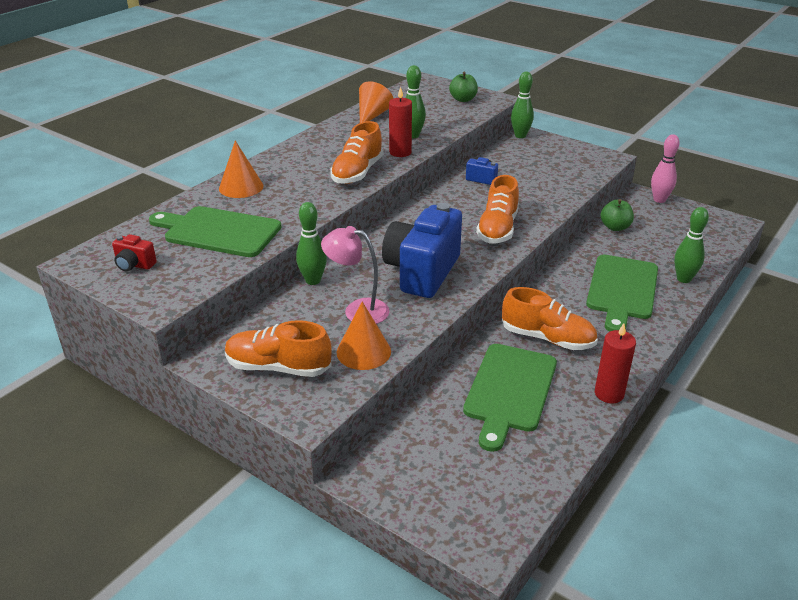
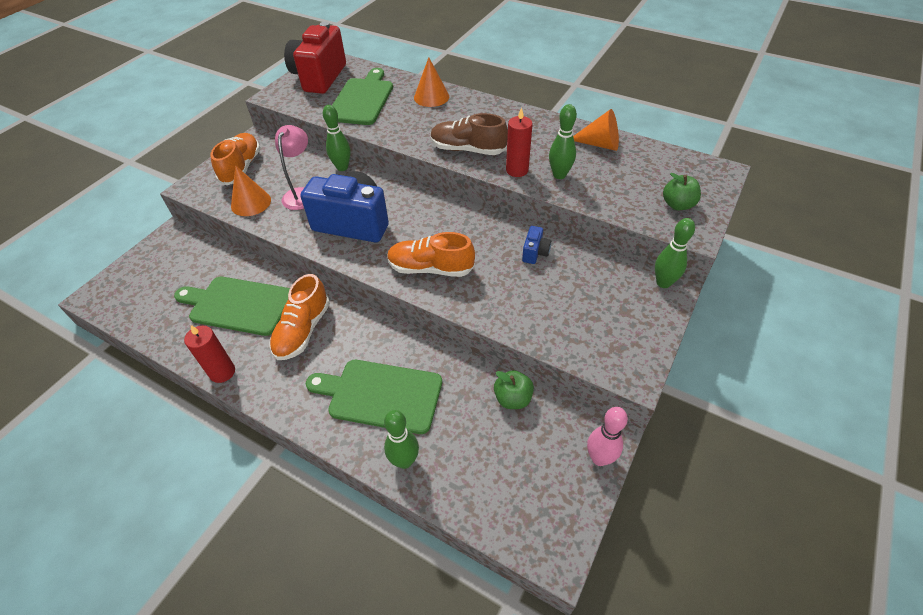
camera: 85 degrees right, 15 degrees up
red camera [112,234,157,272] -> red camera [284,22,346,94], size x2.38
orange shoe [330,121,383,184] -> brown shoe [431,113,508,155]

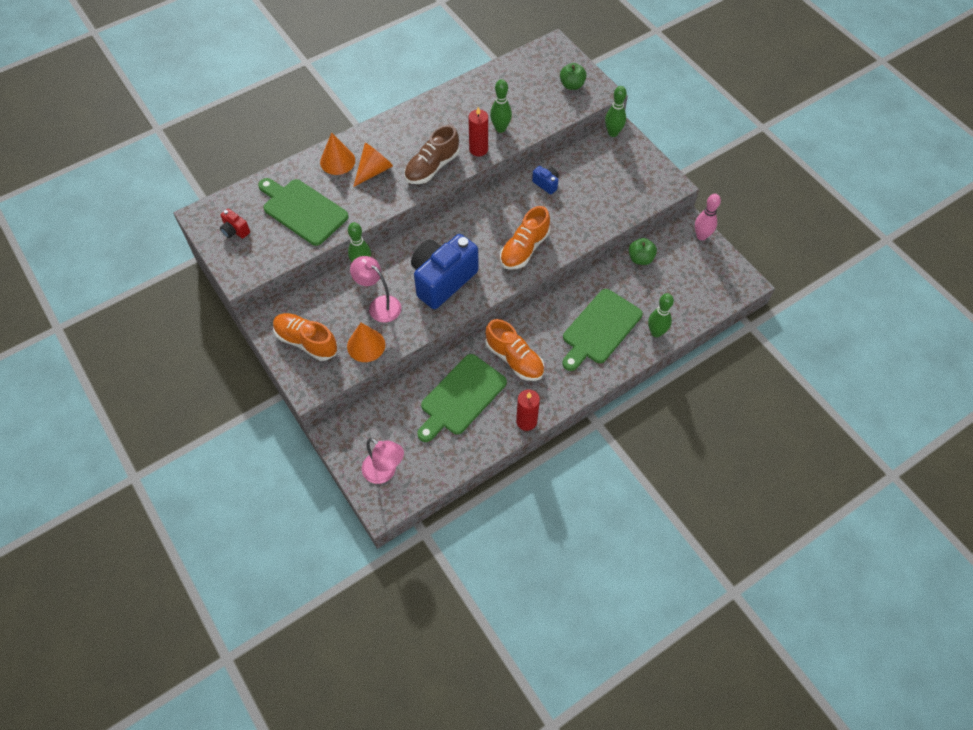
camera: 65 degrees left, 10 degrees up
red camera [284,22,346,94] -> red camera [220,209,250,239], size x0.42
orange cone [573,109,619,151] -> orange cone moved to [353,143,393,187]
none -> pink lamp [362,438,404,484]

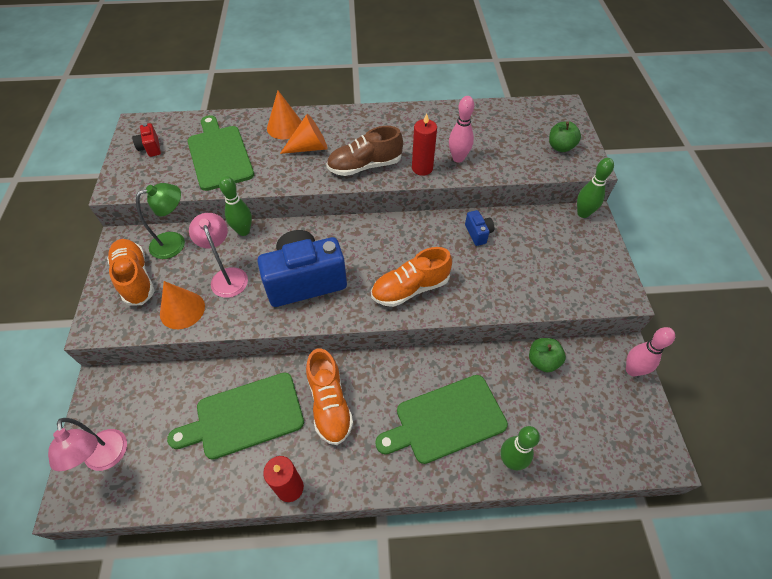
camera: 30 degrees right, 5 degrees down
green bowling pin [490,79,512,133] -> pink bowling pin [449,96,474,163]
none -> green lamp [136,183,185,259]

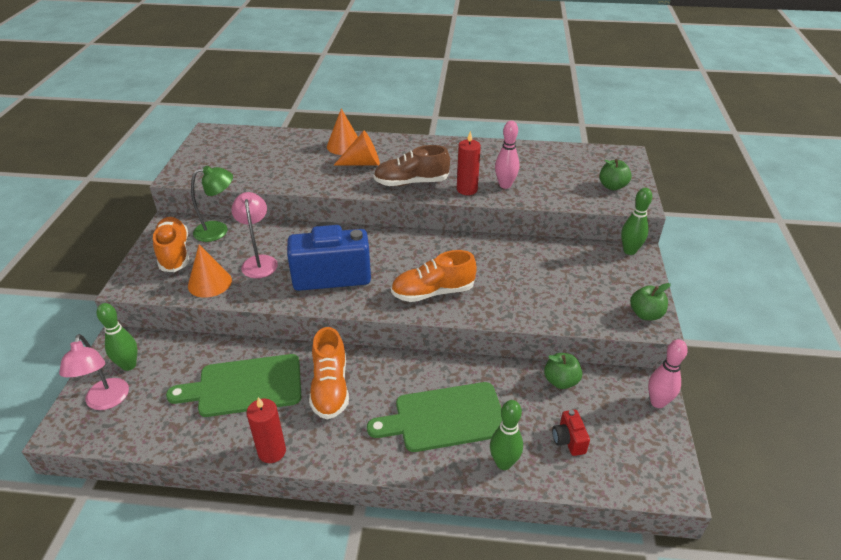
camera: 10 degrees right, 15 degrees down
red camera [132,123,161,157] -> red camera moved to [552,410,590,456]
green cutting board [187,115,254,191] -> none
green bowling pin [219,176,252,236] -> green bowling pin moved to [97,303,138,371]
blue camera [465,210,494,246] -> none
none -> green apple [630,283,671,320]

